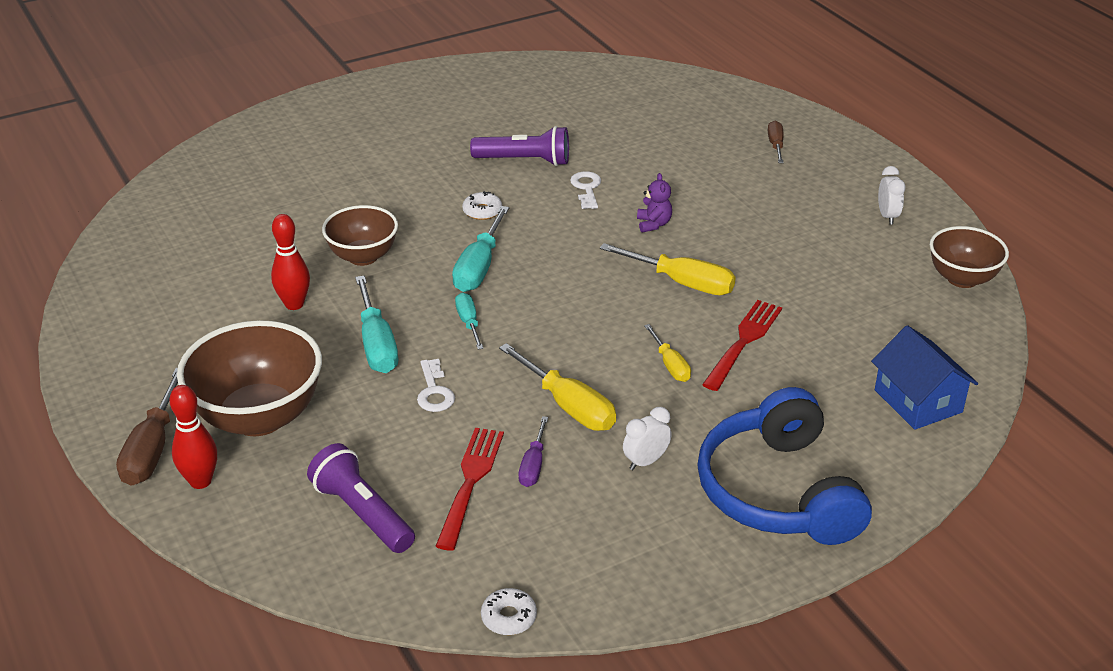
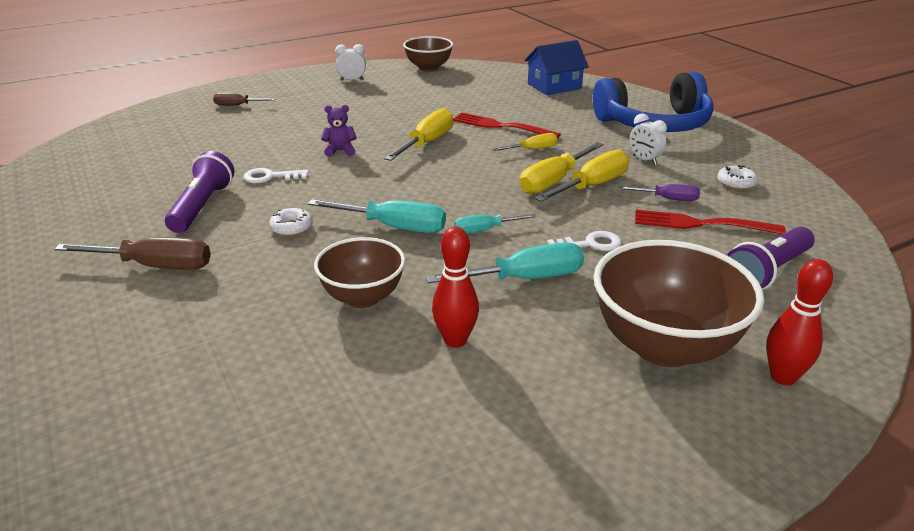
camera: 90 degrees left, 5 degrees down
brown screwdriver [116,368,178,486] -> brown screwdriver moved to [54,237,211,270]
white donut [481,588,537,635] -> white donut moved to [717,165,758,190]
none -> yellow screwdriver [519,142,604,194]

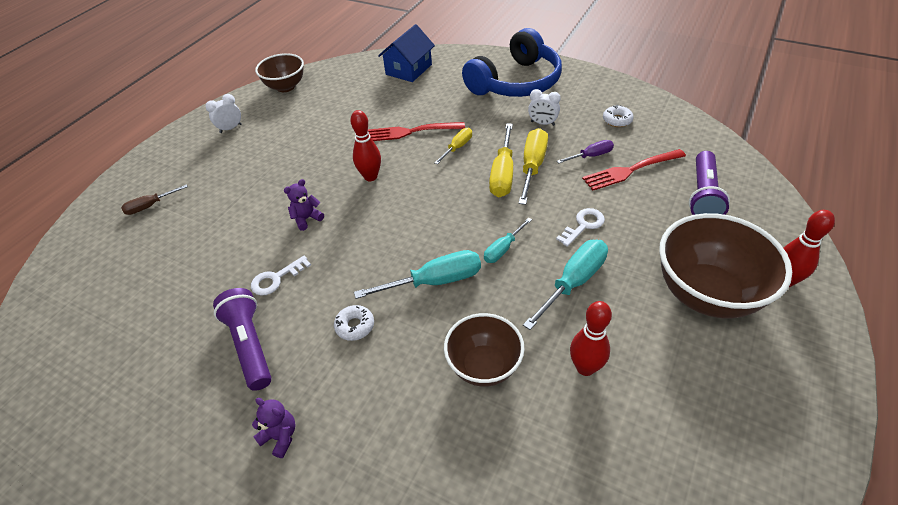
camera: 30 degrees left, 15 degrees up
brown screwdriver [54,237,211,270] -> purple teddy bear [252,398,296,458]
yellow screwdriver [384,108,453,161] -> red bowling pin [350,110,381,181]

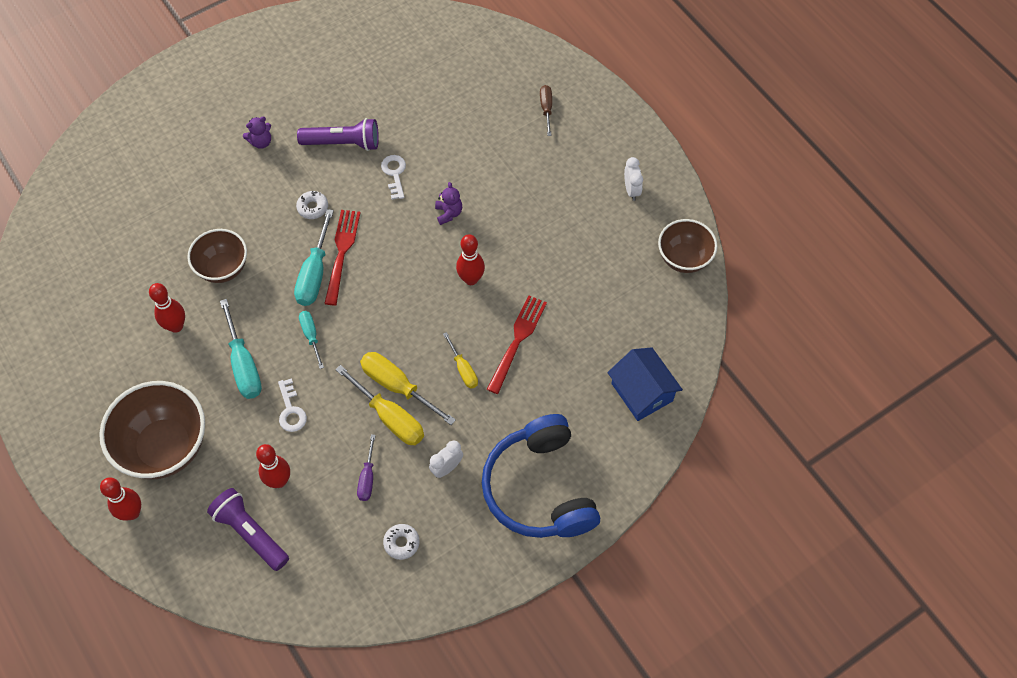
camera: 115 degrees right, 15 degrees up
red fork [582,149,686,191] -> red fork moved to [324,210,360,305]
none -> red bowling pin [256,444,290,488]

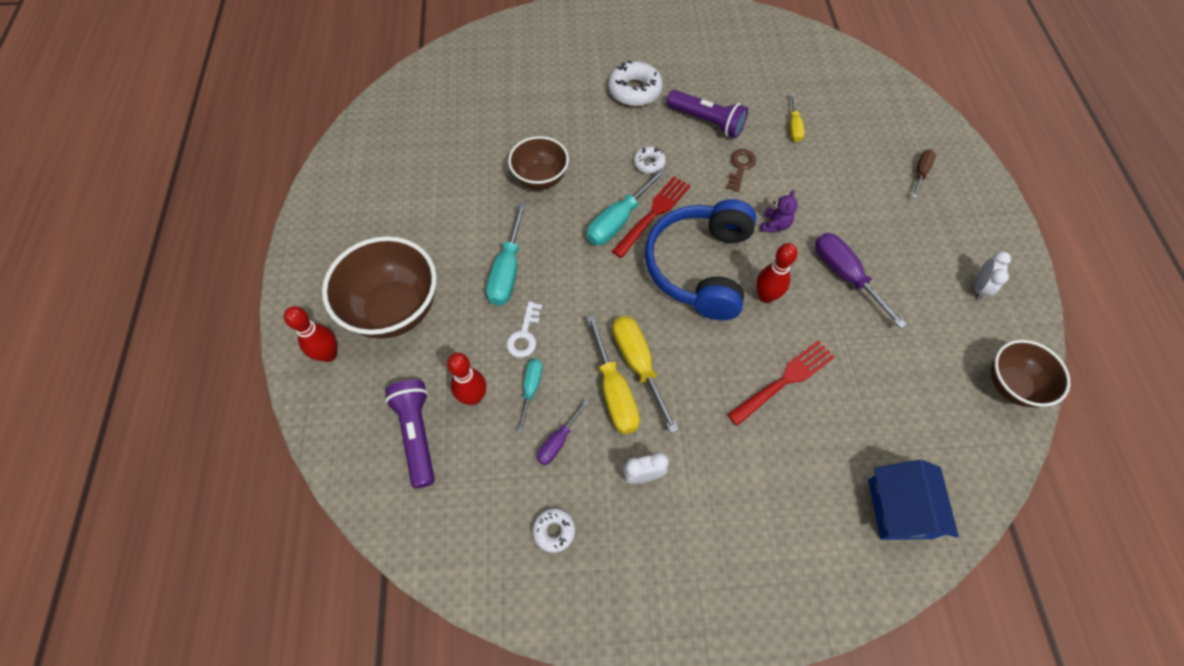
camera: 30 degrees right, 0 degrees up
red bowling pin [149,283,185,333] -> none
purple teddy bear [243,117,271,149] -> white donut [608,60,663,106]
turquoise screwdriver [299,311,324,369] -> turquoise screwdriver moved to [518,359,543,432]
white key [381,155,406,200] -> brown key [726,149,756,192]
yellow screwdriver [443,332,478,389] -> yellow screwdriver moved to [790,94,804,142]
blue headphones [482,414,600,538] -> blue headphones moved to [645,199,756,320]
none -> purple screwdriver [815,233,907,329]

